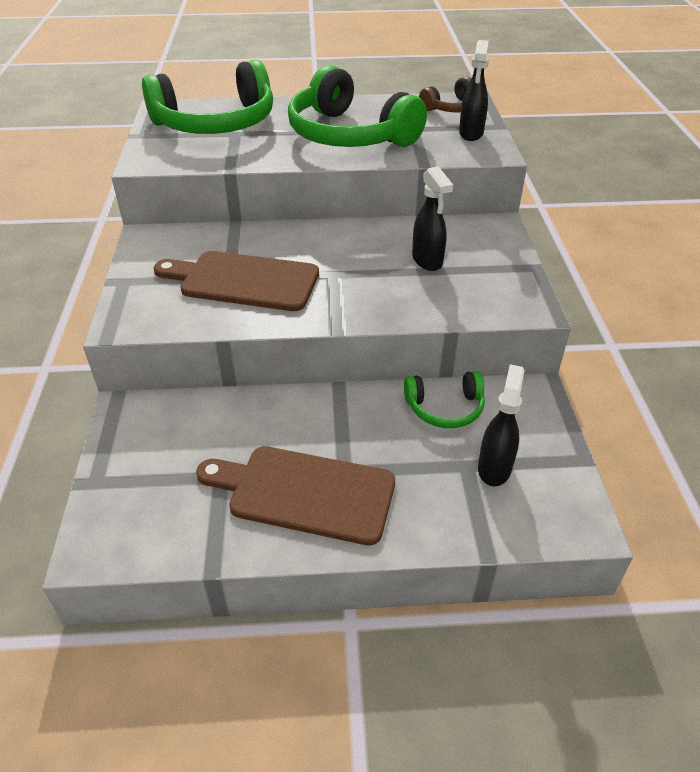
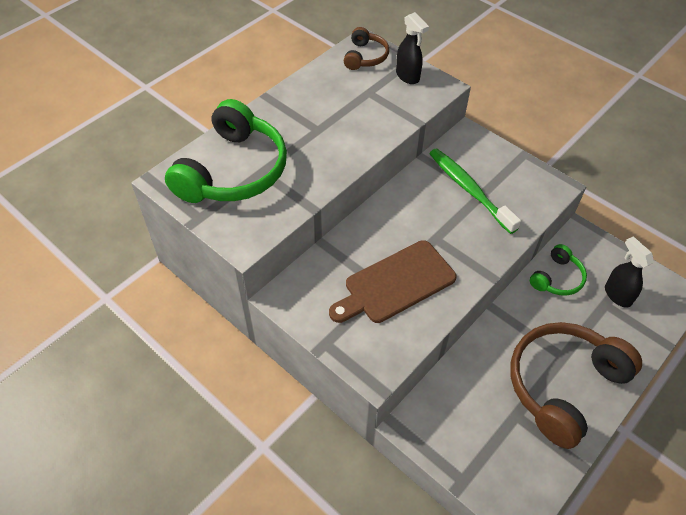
camera: 45 degrees left, 10 degrees up
brown cutting board [196,446,395,546] -> brown headphones [510,322,642,449]
green headphones [288,65,427,147] -> none
black spray bottle [412,166,453,271] -> green toothbrush [429,149,521,234]

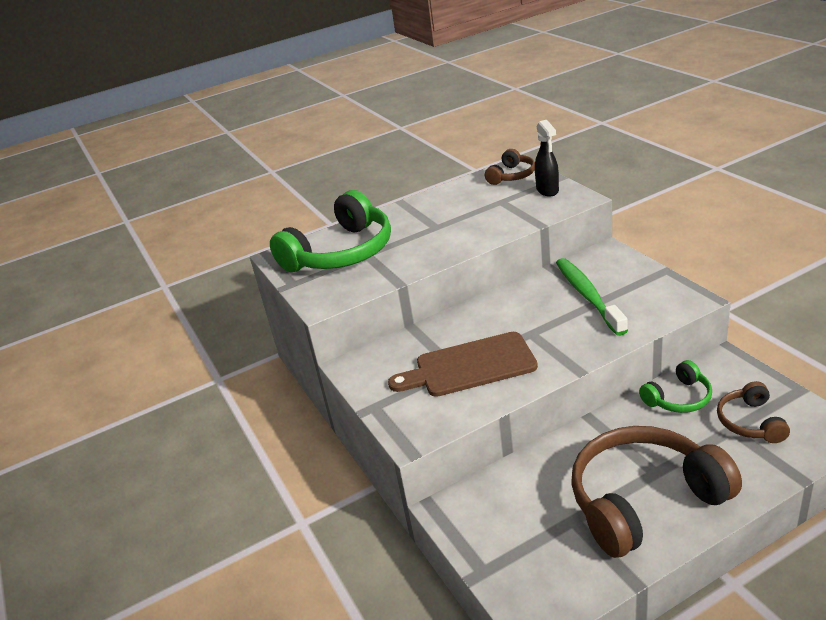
camera: 25 degrees right, 20 degrees down
black spray bottle [605,236,654,308] -> brown headphones [717,381,790,443]

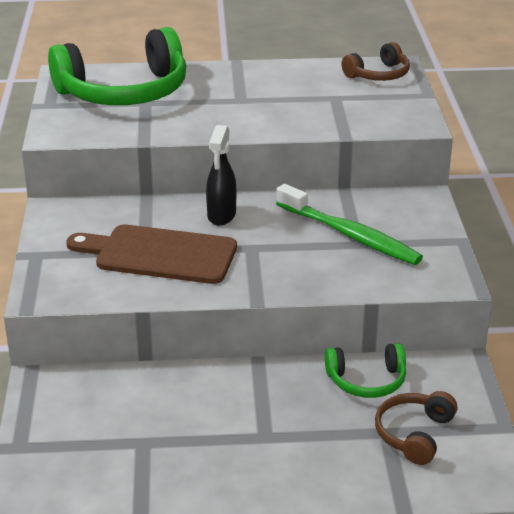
camera: 20 degrees right, 0 degrees up
black spray bottle [535,120,559,196] -> black spray bottle moved to [206,125,236,226]
green toothbrush [556,258,628,336] -> green toothbrush turned 120 degrees clockwise [276,184,423,265]
brown headphones [571,426,742,558] -> none

